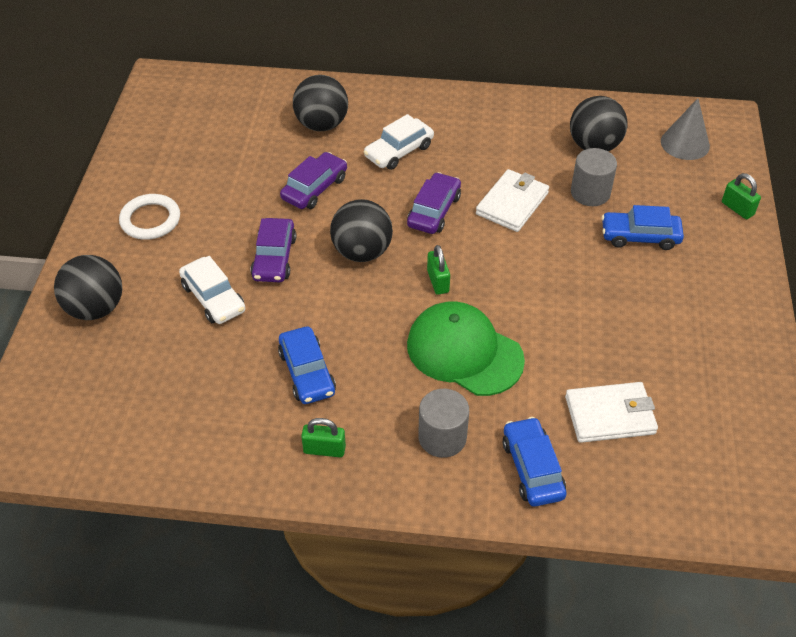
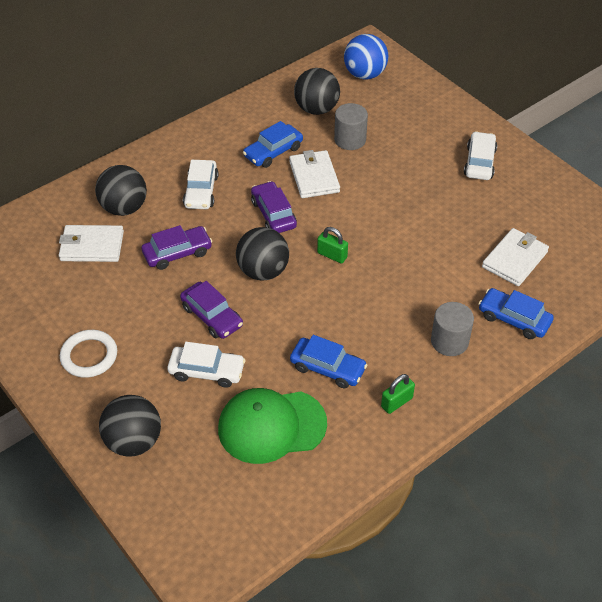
camera: 45 degrees left, 0 degrees up
purple car [280,152,347,209] -> purple car turned 75 degrees clockwise [141,225,212,270]
green cap [407,301,525,396] -> green cap moved to [218,388,327,464]
blue car [602,205,684,250] -> blue car moved to [243,121,303,168]
grey cone [661,98,710,160] -> blue ball [344,34,388,79]
green padlock [722,173,761,219] -> none
none -> white wallet [59,225,124,262]
none -> white car [464,131,497,180]

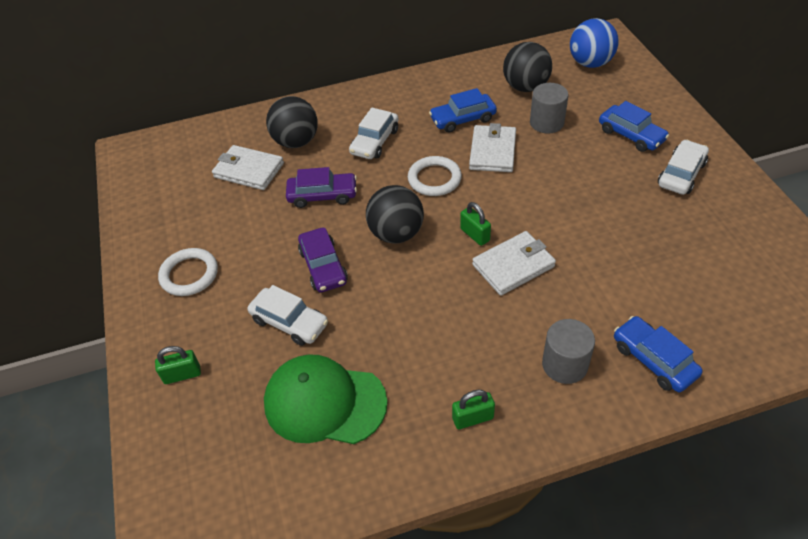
camera: 25 degrees right, 0 degrees up
black ball [99,395,161,457] -> green padlock [155,346,201,384]
purple car [251,181,297,233] -> white ring [408,156,462,196]
blue car [290,335,367,388] -> blue car moved to [599,101,669,152]
white wallet [482,228,549,286] -> white wallet moved to [472,231,556,296]

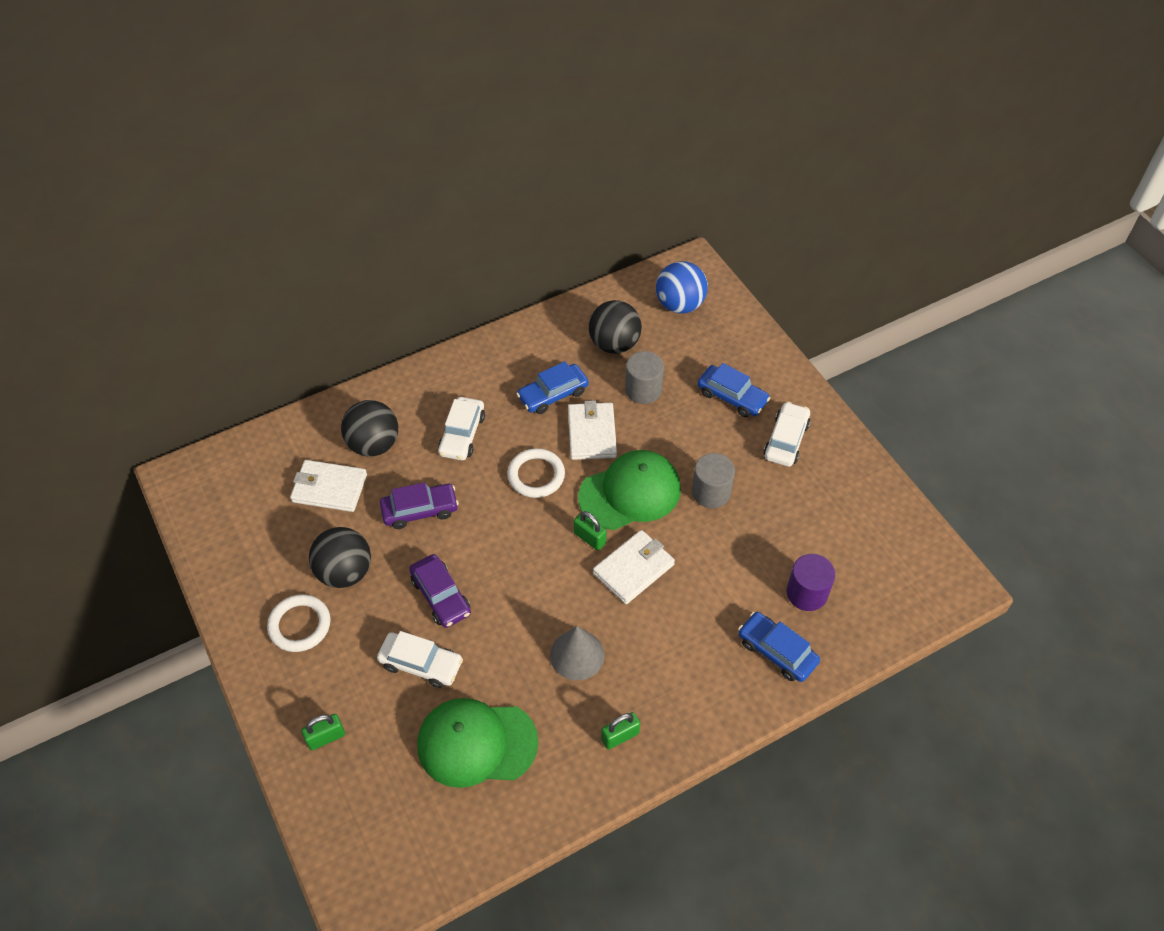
camera: 15 degrees left, 5 degrees up
black ball [366,185,424,244] -> black ball moved to [309,527,371,588]
grey cylinder [542,319,595,384] -> grey cylinder moved to [692,453,735,508]
none -> grey cone [550,626,605,680]
none -> green cap [578,450,681,530]
none -> purple cylinder [787,554,835,611]

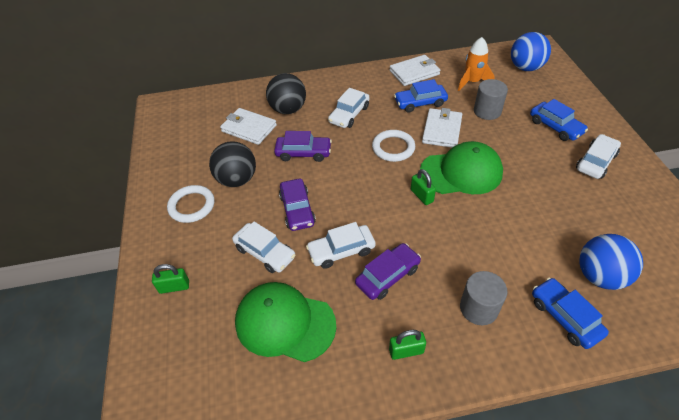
camera: 20 degrees right, 5 degrees down
grey cone [550,626,605,680] -> purple car [355,243,421,300]
black ball [588,300,642,354] -> orange rocket [458,37,495,91]
white wallet [593,530,675,604] -> white wallet moved to [390,55,440,86]
grey cylinder [692,453,735,508] -> grey cylinder moved to [460,271,508,325]
purple cylinder [787,554,835,611] -> blue ball [579,234,643,290]
none -> white car [306,222,376,269]

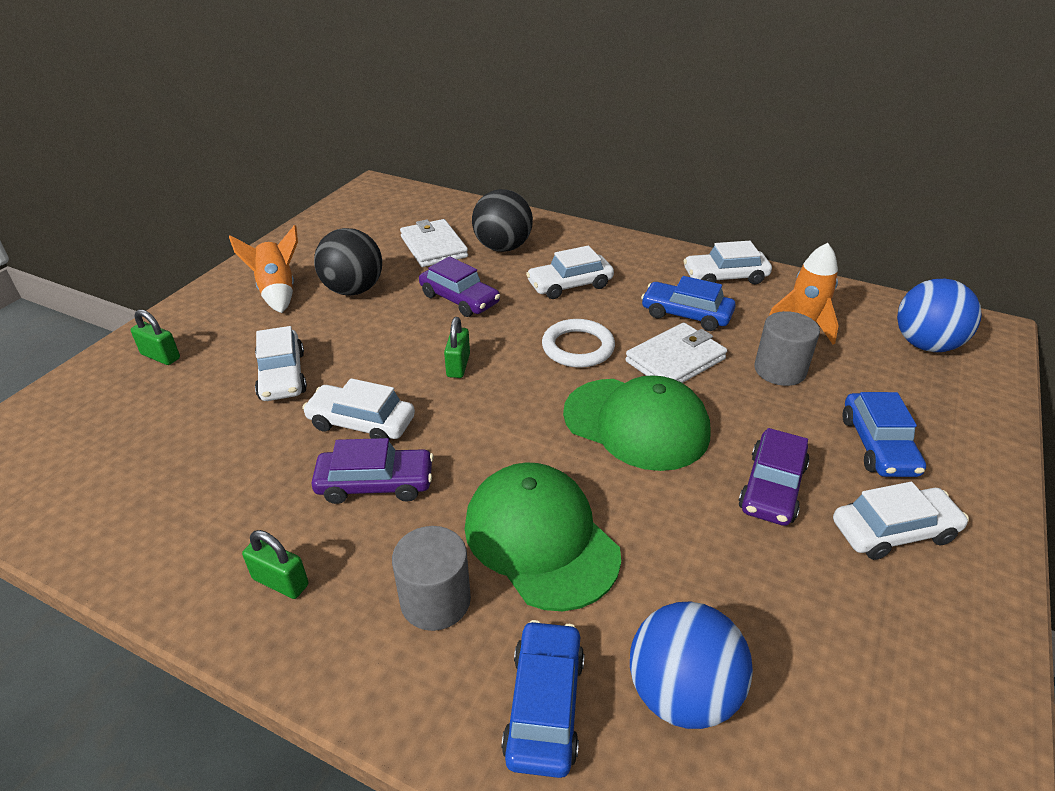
camera: 35 degrees right, 10 degrees down
white ring [167,185,214,223] -> orange rocket [229,225,298,313]
green cap [235,282,336,362] -> green cap moved to [465,463,621,611]
purple car [279,179,316,231] -> purple car moved to [738,428,810,526]
white wallet [390,55,440,86] -> white car [683,241,772,285]
green padlock [411,169,436,205] -> green padlock moved to [444,317,470,378]

